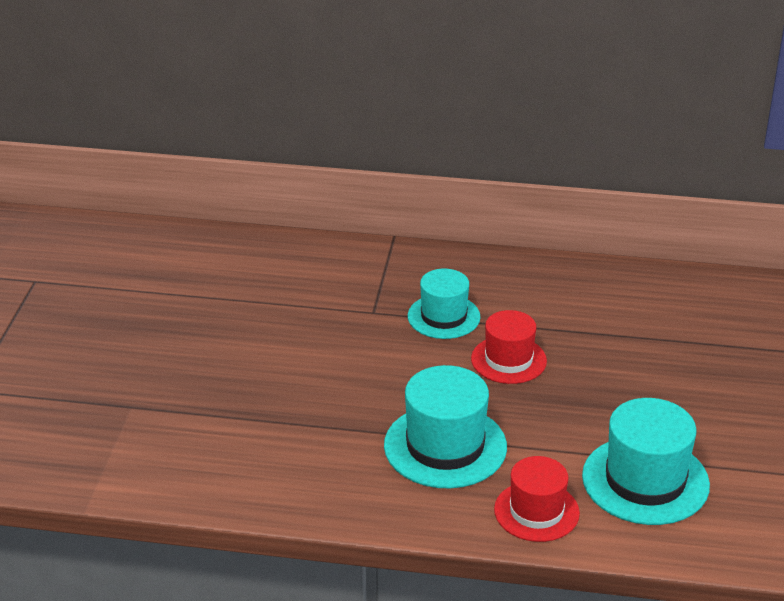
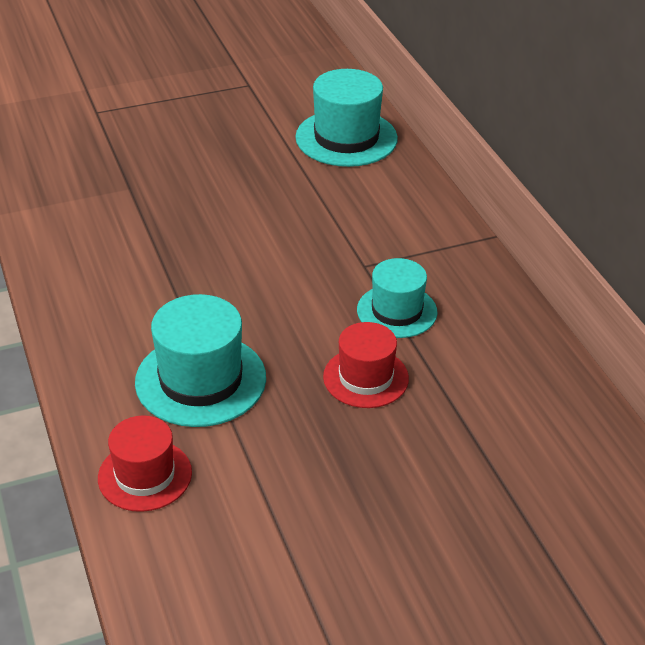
camera: 60 degrees right, 5 degrees up
turquoise hat [582,398,710,525] -> turquoise hat moved to [295,69,398,167]

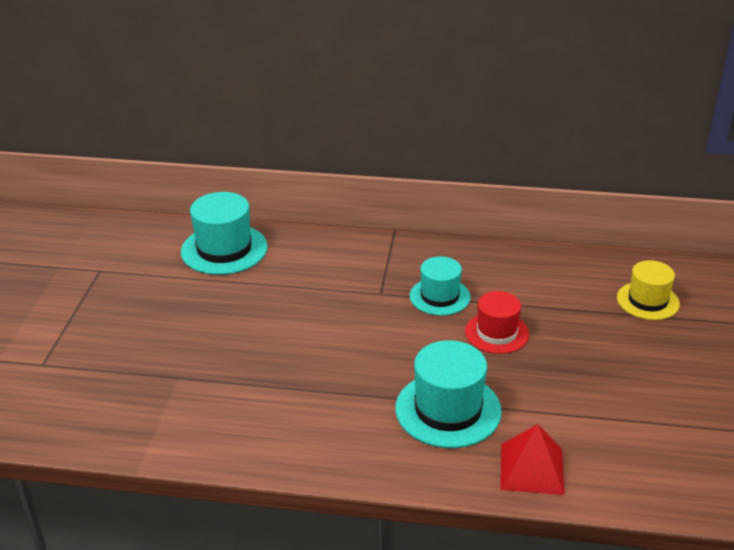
camera: 60 degrees left, 5 degrees down
red hat [98,415,192,512] -> red pyramid [501,424,564,495]
none -> yellow hat [617,260,680,320]

